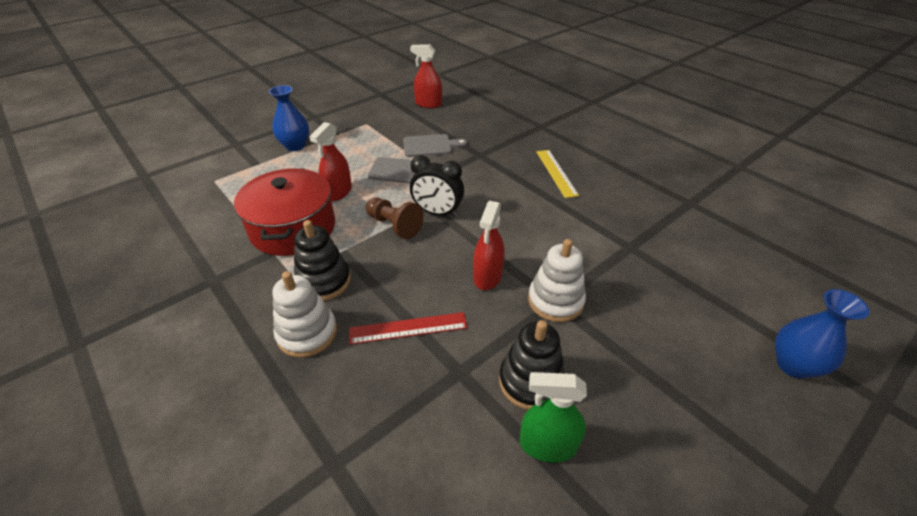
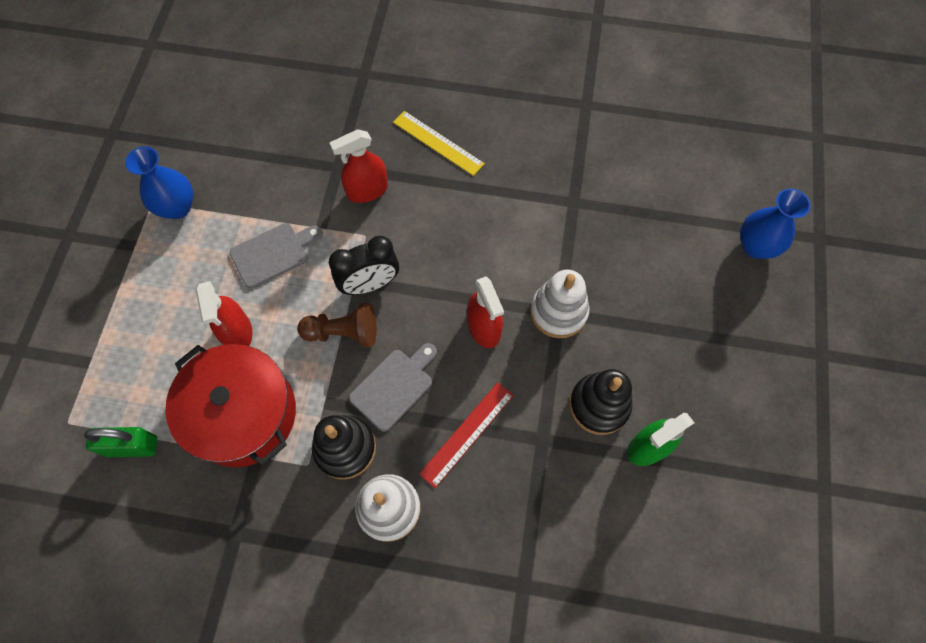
camera: 40 degrees left, 25 degrees up
blue vase [269,85,309,151] -> blue vase moved to [125,146,193,219]
grey cutting board [403,134,467,157] -> grey cutting board moved to [349,343,437,432]
red spray bottle [410,44,442,108] -> red spray bottle moved to [330,129,388,203]
none -> green padlock [84,427,157,457]

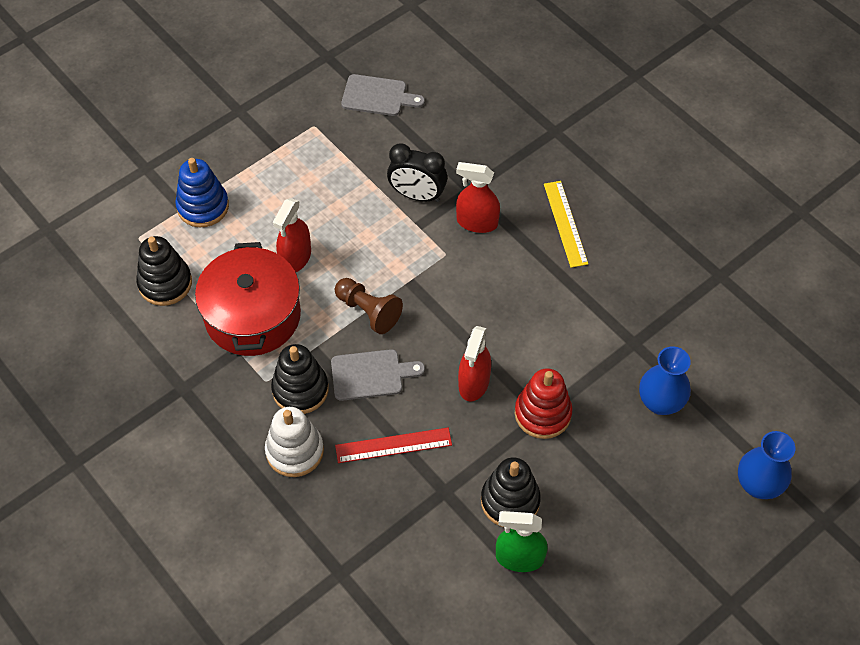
camera: 40 degrees right, 10 degrees down
green padlock [84,427,157,457] -> black stacking toy [136,236,192,306]
blue vase [125,146,193,219] -> blue vase moved to [639,346,691,415]
grey cutting board [230,223,323,288] -> grey cutting board moved to [341,74,425,116]
black clock [329,236,399,295] -> black clock moved to [387,143,447,202]
white stacking toy [530,269,589,338] -> red stacking toy [515,368,573,439]
none -> blue stacking toy [175,158,229,227]

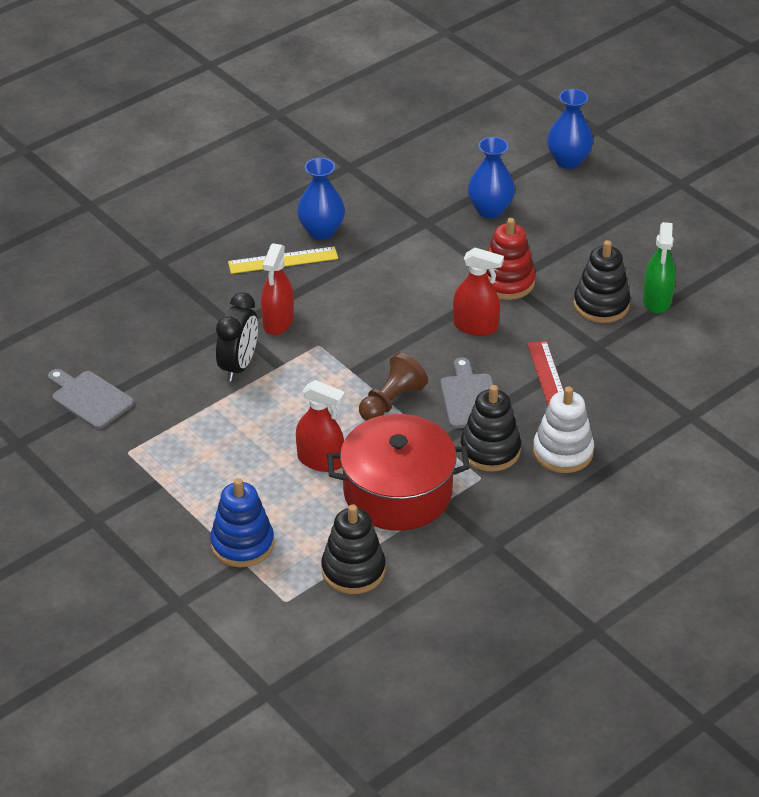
camera: 90 degrees left, 15 degrees down
grey cutting board [341,74,425,116] -> grey cutting board turned 60 degrees counterclockwise [48,369,134,429]
none -> blue vase [297,158,345,240]

